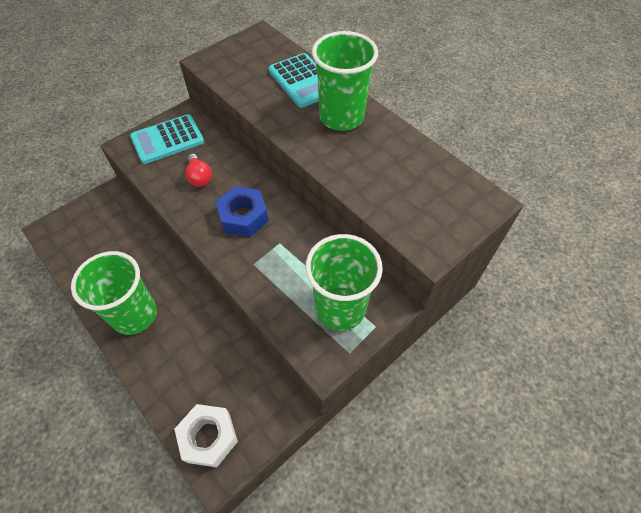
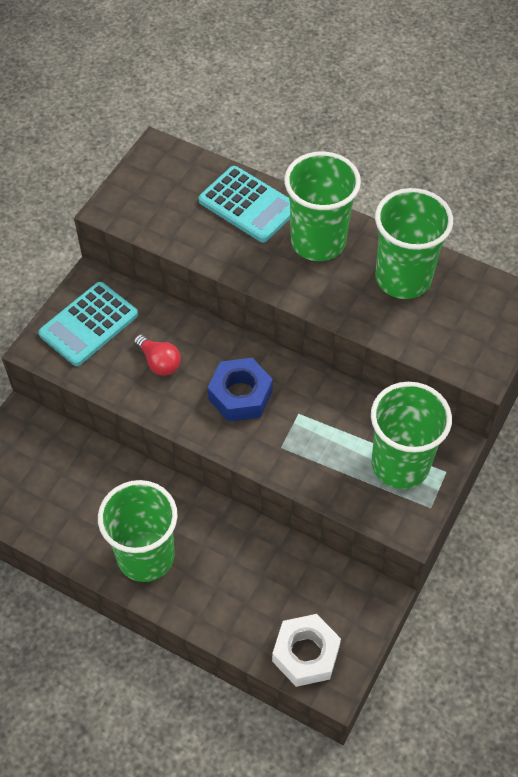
camera: 20 degrees left, 0 degrees up
none -> green cup [375,188,453,299]

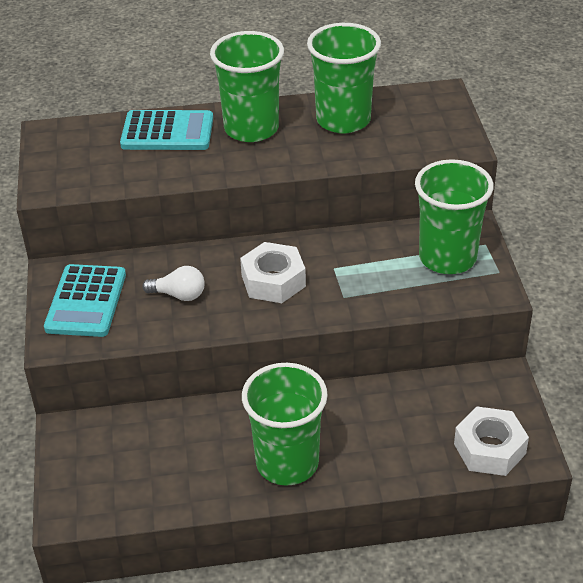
camera: 35 degrees left, 15 degrees down
red light bulb [134,334,181,376] -> white light bulb [142,266,205,301]
blue nut [208,358,273,422] -> white nut [240,242,306,303]

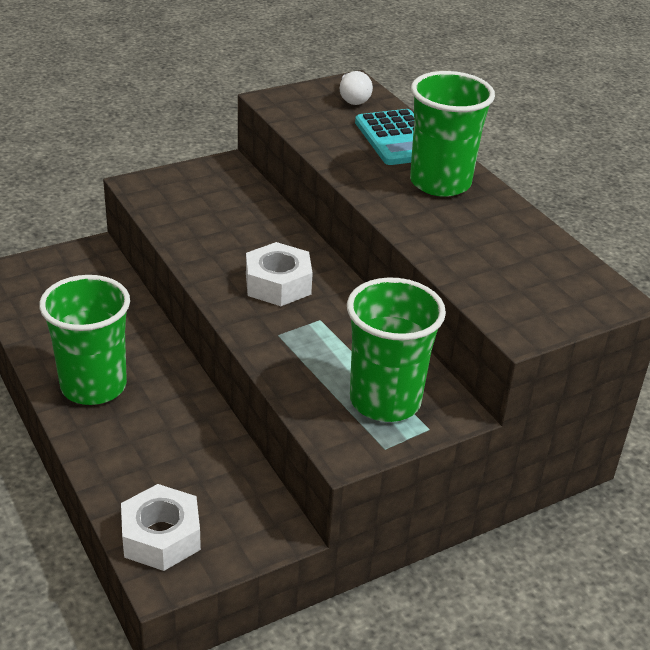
camera: 65 degrees right, 5 degrees down
turquoise calculator [44,264,126,337] -> none
white light bulb [142,266,205,301] -> white light bulb moved to [340,71,373,105]
green cup [307,23,381,134] -> none

